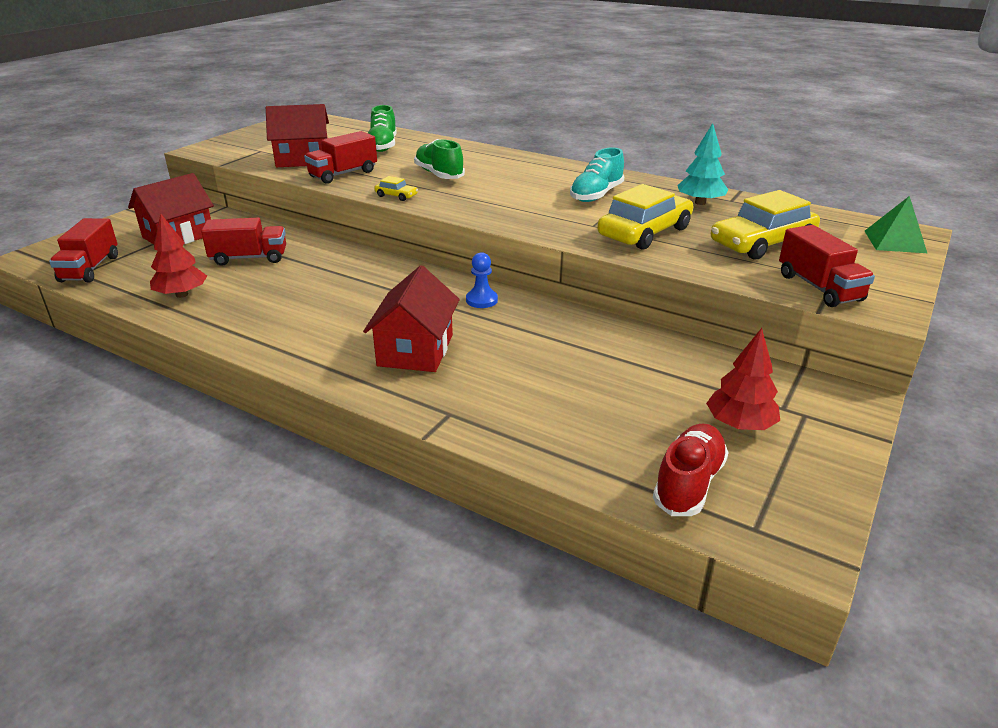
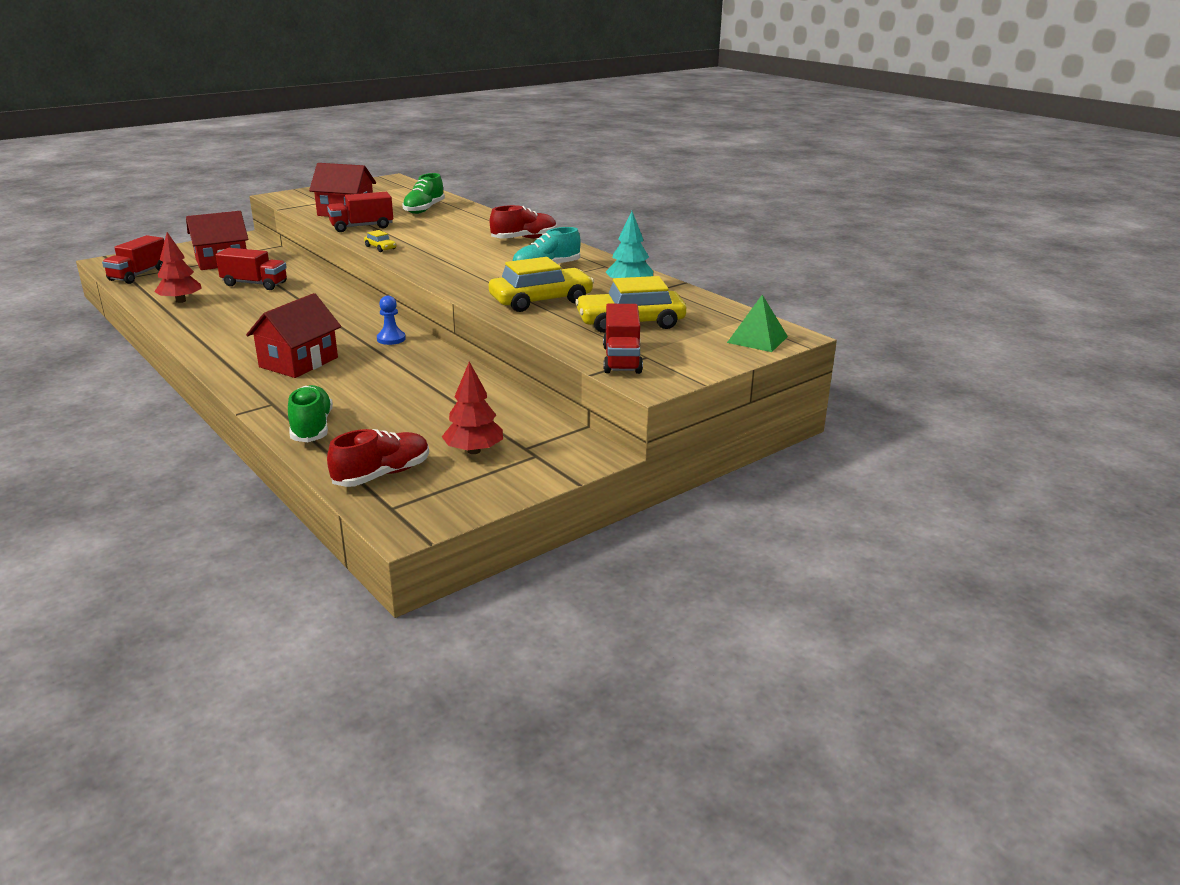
camera: 20 degrees right, 5 degrees down
green shoe [414,139,465,179] -> green shoe moved to [288,385,333,442]
none -> red shoe [490,205,557,239]

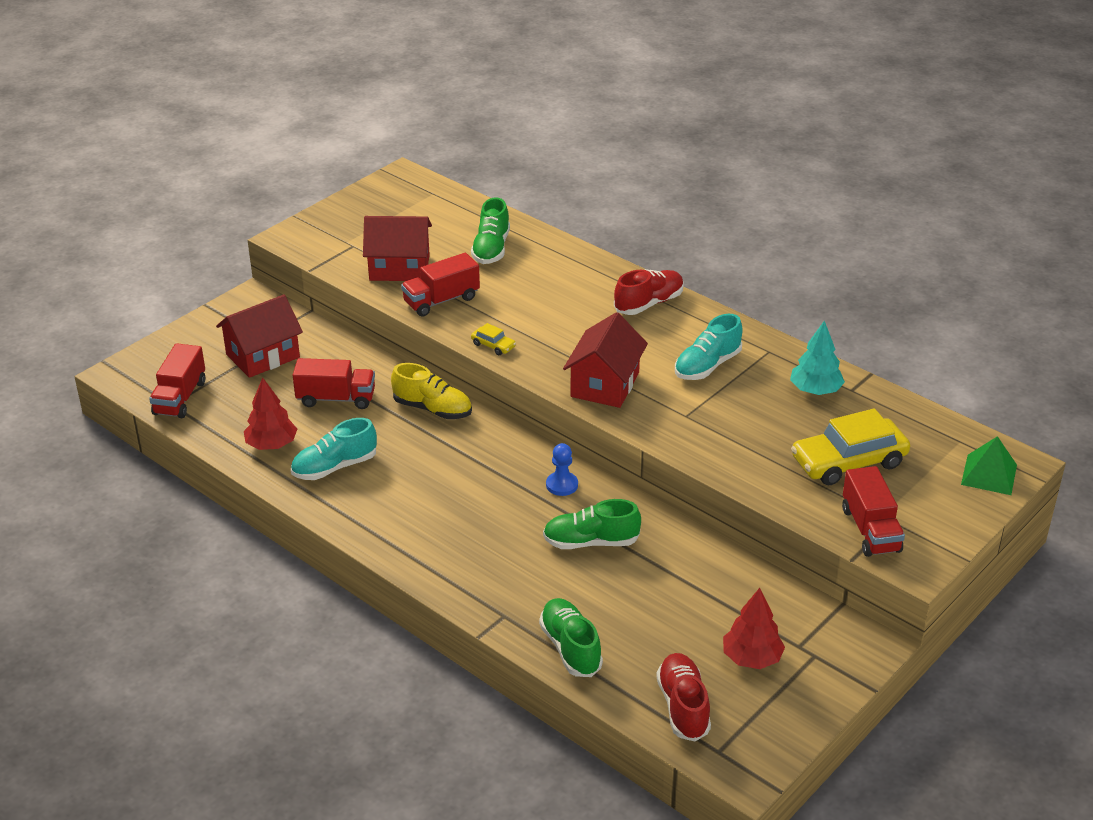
camera: 10 degrees left, 10 degrees up
red house [246,293,341,378] -> red house moved to [563,312,648,408]
red shoe [327,429,429,487] -> red shoe turned 45 degrees counterclockwise [656,653,711,742]
yellow car [489,257,594,312] -> none
none -> turquoise shoe [291,418,377,480]
none -> yellow shoe [391,363,472,419]
none -> green shoe [543,499,641,549]

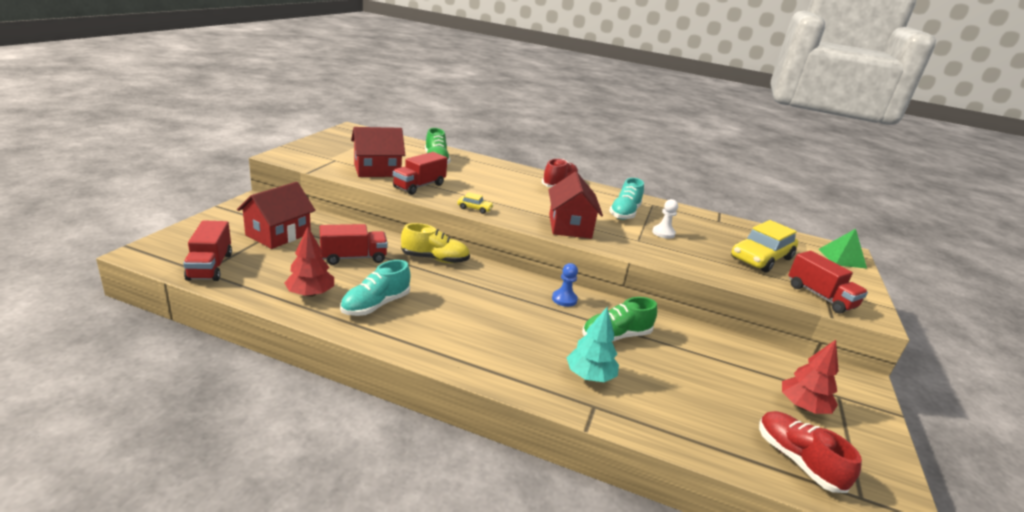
camera: 25 degrees left, 10 degrees down
green shoe [539,598,603,677] -> none
turquoise tree [790,321,845,395] -> turquoise tree moved to [567,307,619,382]
none -> white pawn [652,199,678,239]

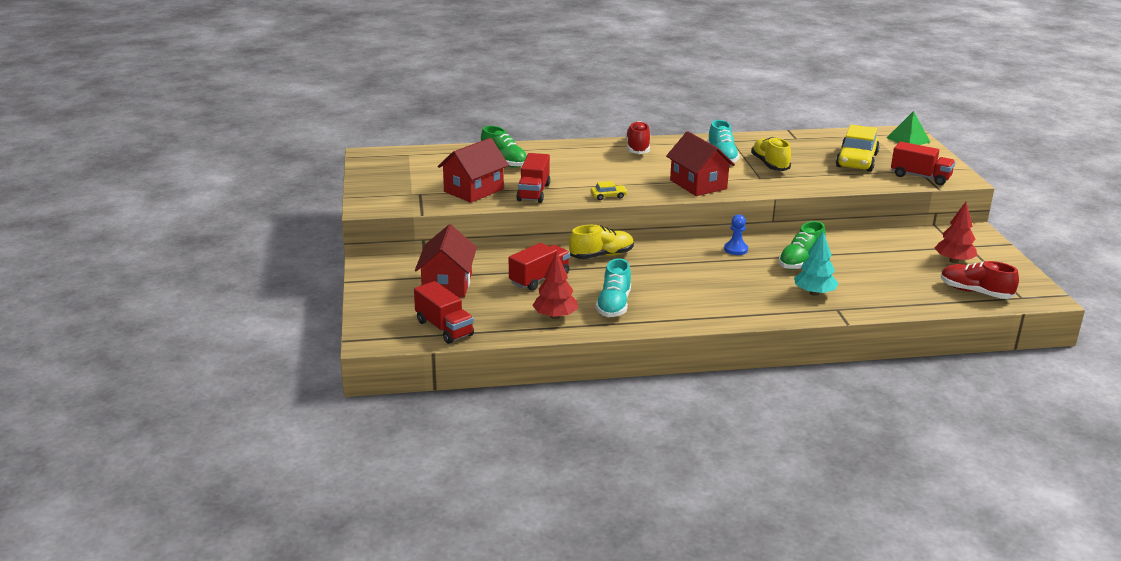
camera: 25 degrees left, 0 degrees up
white pawn [652,199,678,239] -> yellow shoe [751,137,791,171]

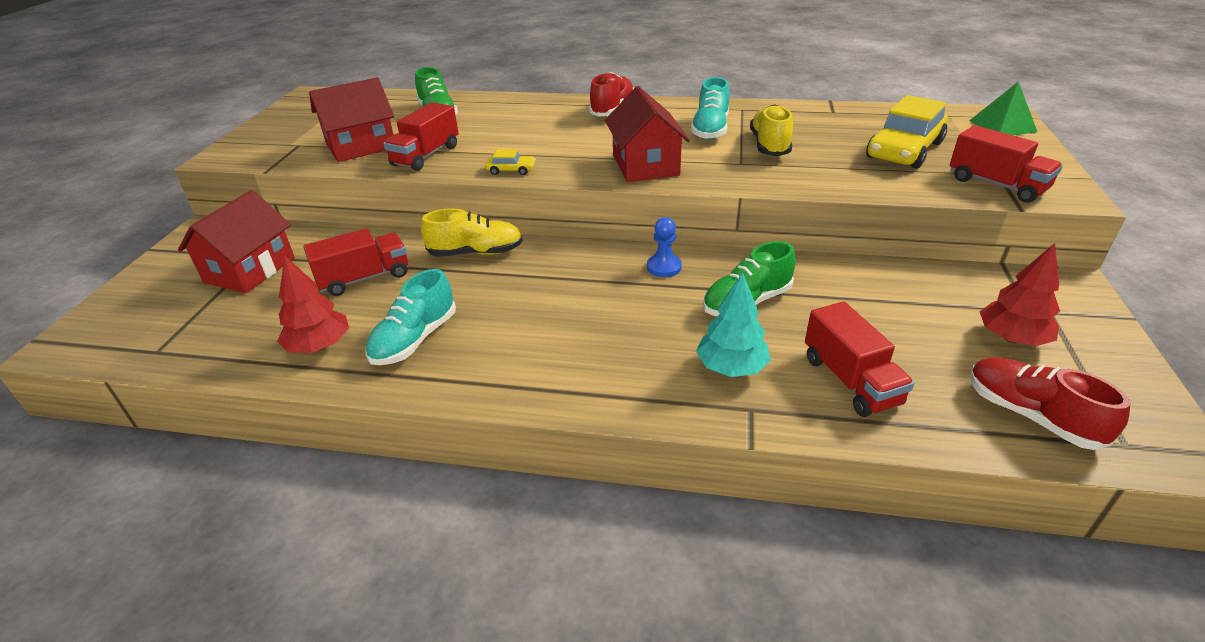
camera: 20 degrees right, 10 degrees up
red truck [414,281,474,344] -> red truck moved to [805,301,914,417]

